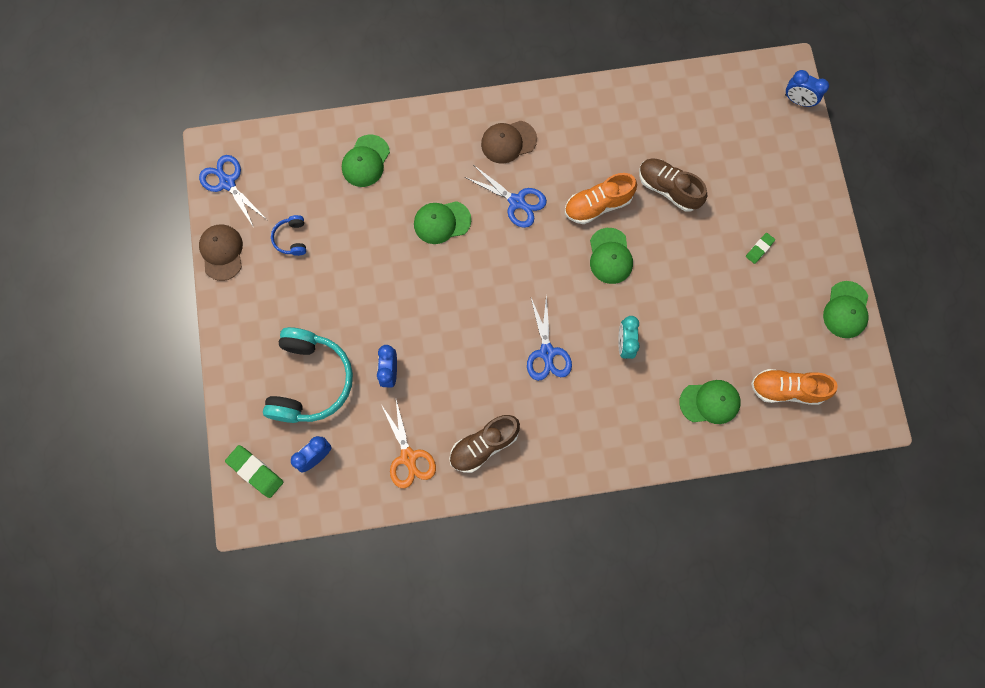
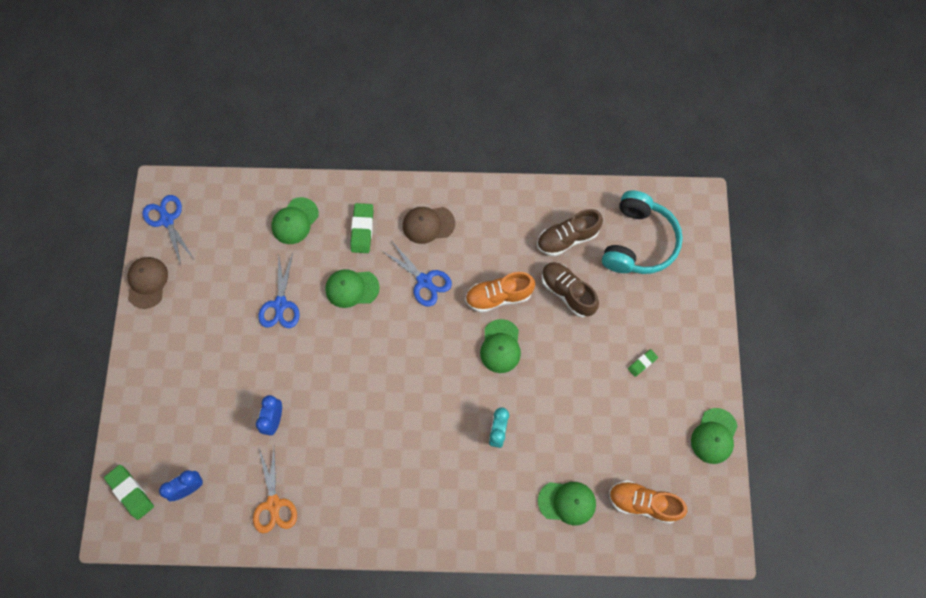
camera: 10 degrees right, 5 degrees down
turquoise headphones [263,327,353,423] -> turquoise headphones moved to [602,190,683,274]
blue headphones [271,215,306,256] -> none
brown shoe [449,415,520,473] -> brown shoe moved to [537,209,603,256]
blue scissors [527,295,572,381] -> blue scissors moved to [258,254,300,328]
blue clock [785,70,829,107] -> none
none -> green eraser [350,203,373,253]

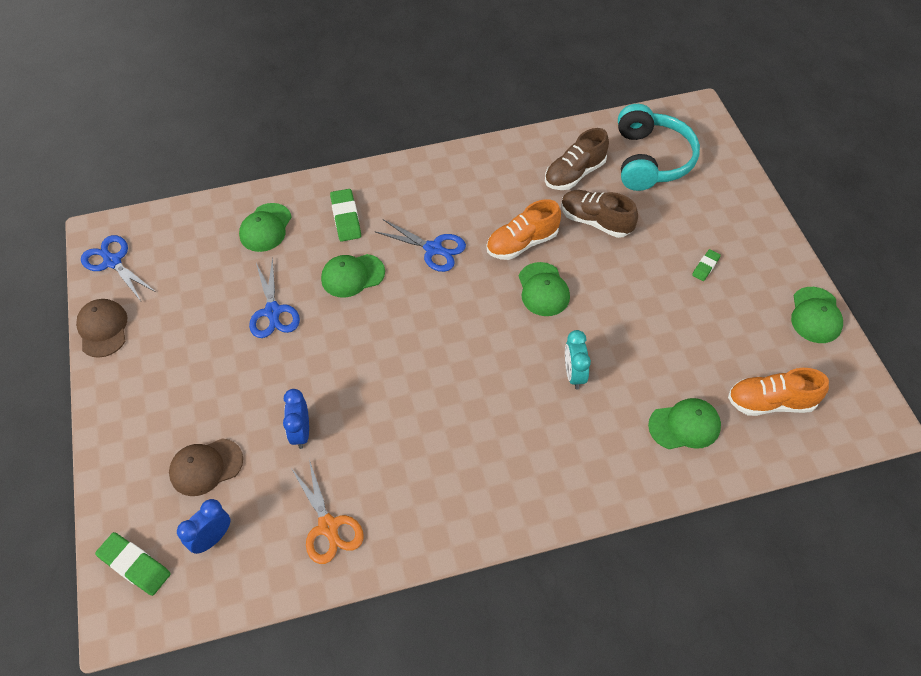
camera: 15 degrees left, 15 degrees down
brown cap [403,207,455,244] -> brown cap moved to [169,438,243,496]

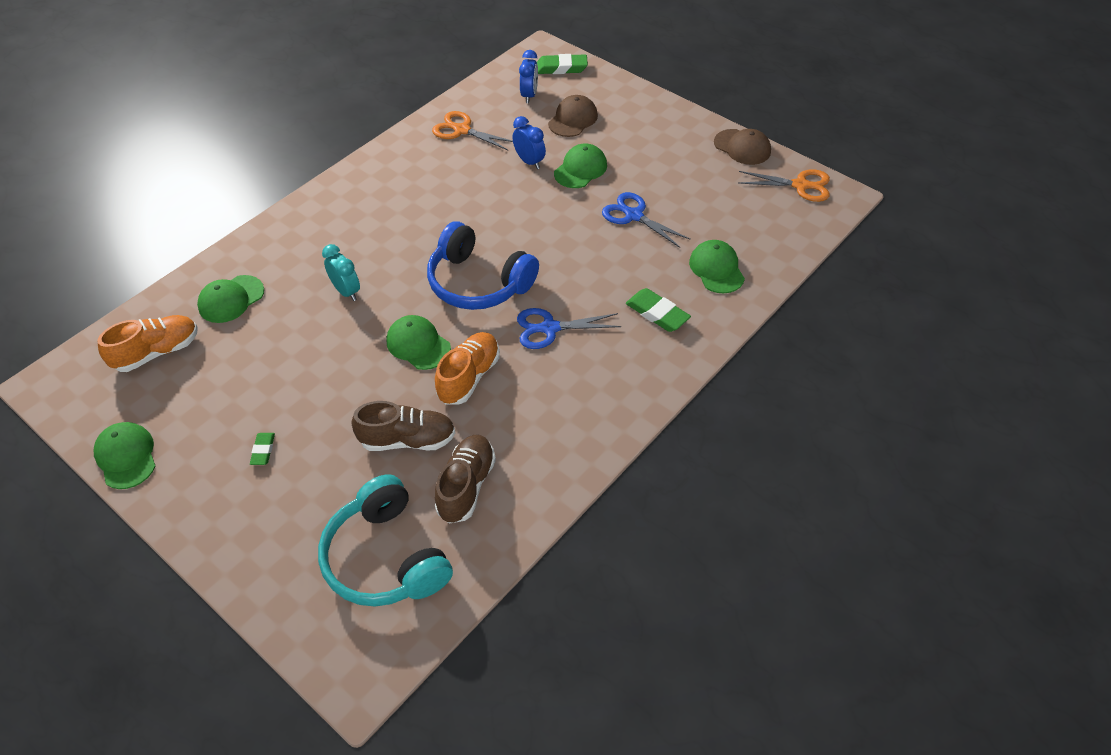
camera: 145 degrees right, 5 degrees down
blue scissors [81,235,156,301] -> orange scissors [739,169,830,202]
green cap [321,254,385,298] -> green cap moved to [554,144,607,188]
none -> blue headphones [427,221,539,310]

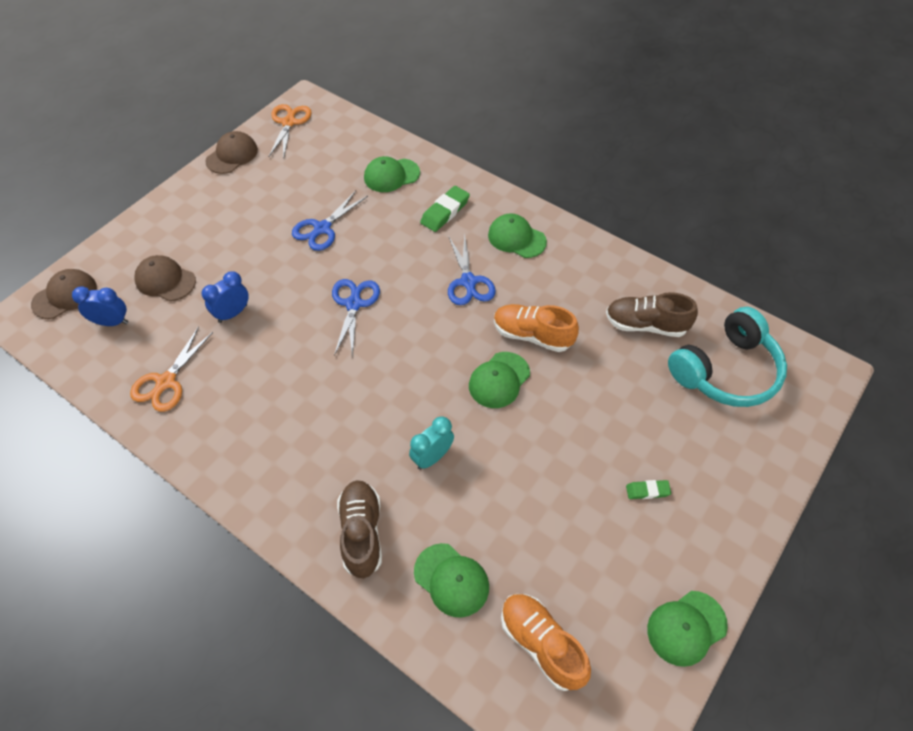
camera: 95 degrees left, 5 degrees up
brown shoe [352,401,455,451] -> brown shoe moved to [337,480,382,578]
blue headphones [427,221,539,310] -> none
green eraser [537,54,588,74] -> brown cap [31,269,97,319]
green cap [554,144,607,188] -> green cap moved to [488,213,547,258]
none -> blue scissors [332,279,380,358]

